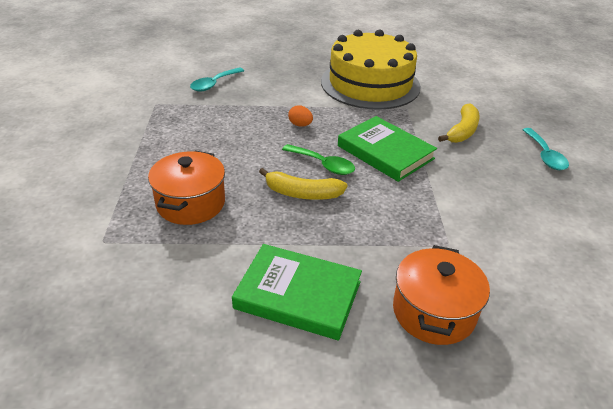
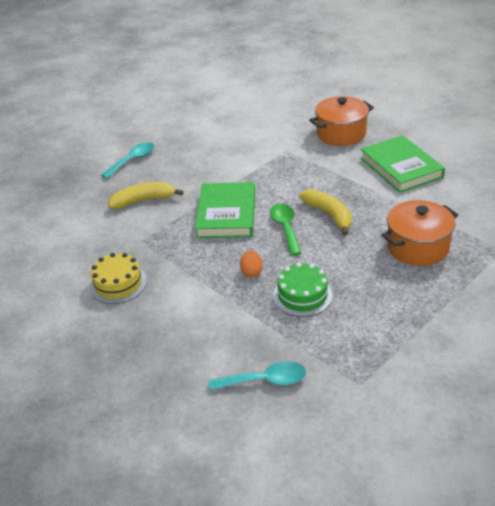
camera: 130 degrees left, 0 degrees up
yellow cake [321,30,421,110] -> yellow cake [90,253,147,304], size x0.45
none -> green cake [273,262,333,317]

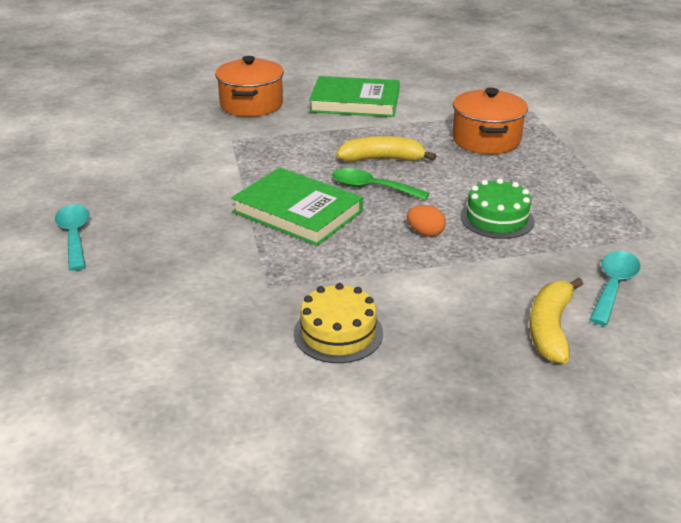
camera: 60 degrees left, 5 degrees down
yellow banana [108,182,184,209] -> yellow banana moved to [529,278,583,364]

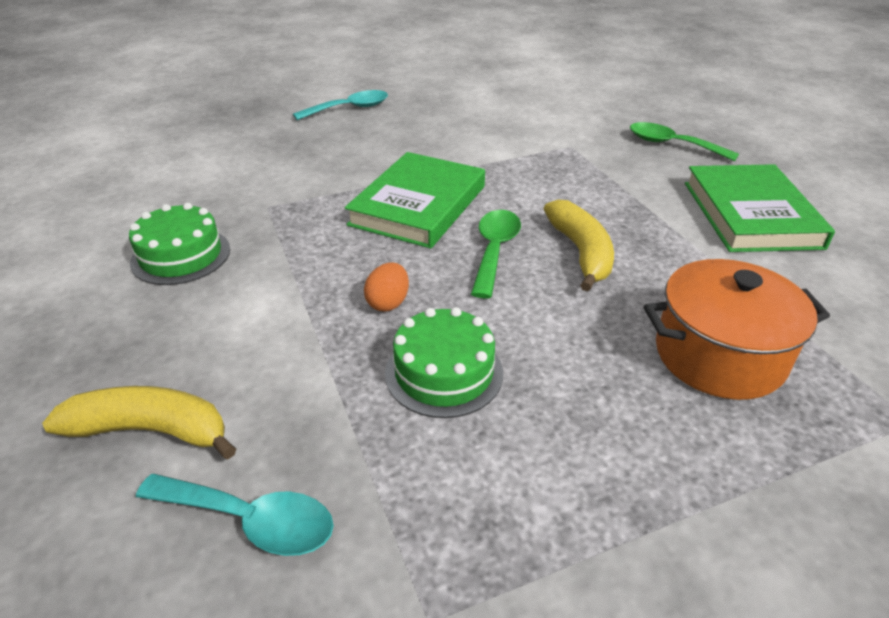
camera: 80 degrees right, 5 degrees up
orange pot [215,56,284,117] -> green spoon [630,122,739,161]
yellow cake [294,283,383,363] -> green cake [129,203,230,285]

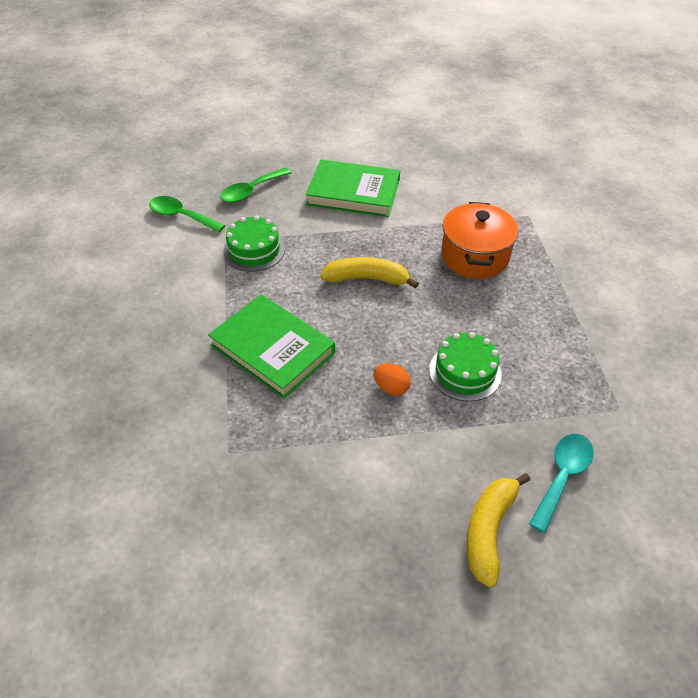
camera: 75 degrees left, 10 degrees up
green cake [129,203,230,285] -> green cake moved to [223,215,285,272]
turquoise spoon [293,90,388,120] -> none
green spoon [471,210,521,299] -> green spoon moved to [149,196,225,233]

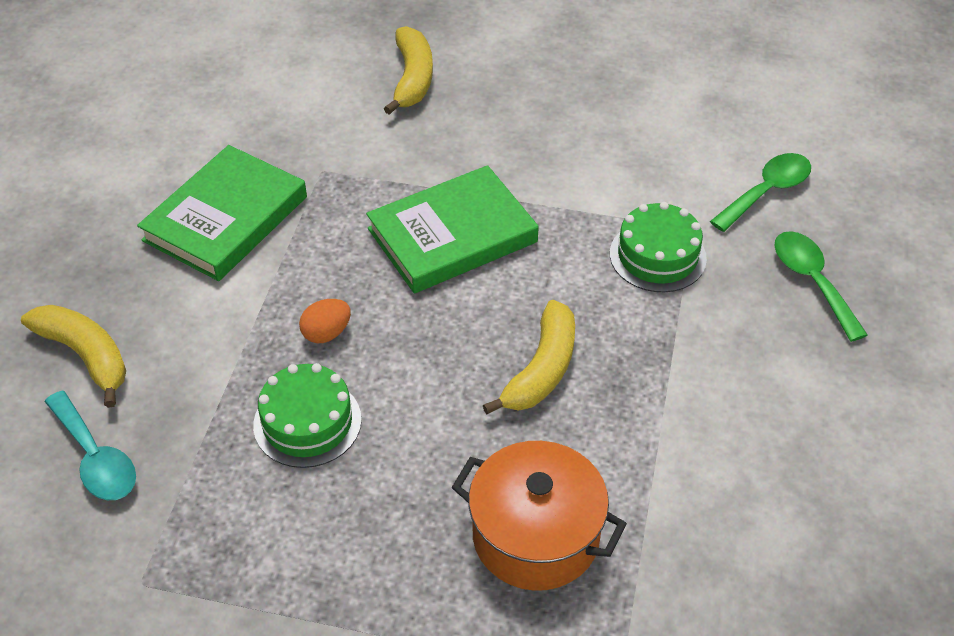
camera: 110 degrees right, 0 degrees up
green book [306,159,400,217] -> green book moved to [137,145,307,281]
none -> yellow banana [384,26,433,115]

